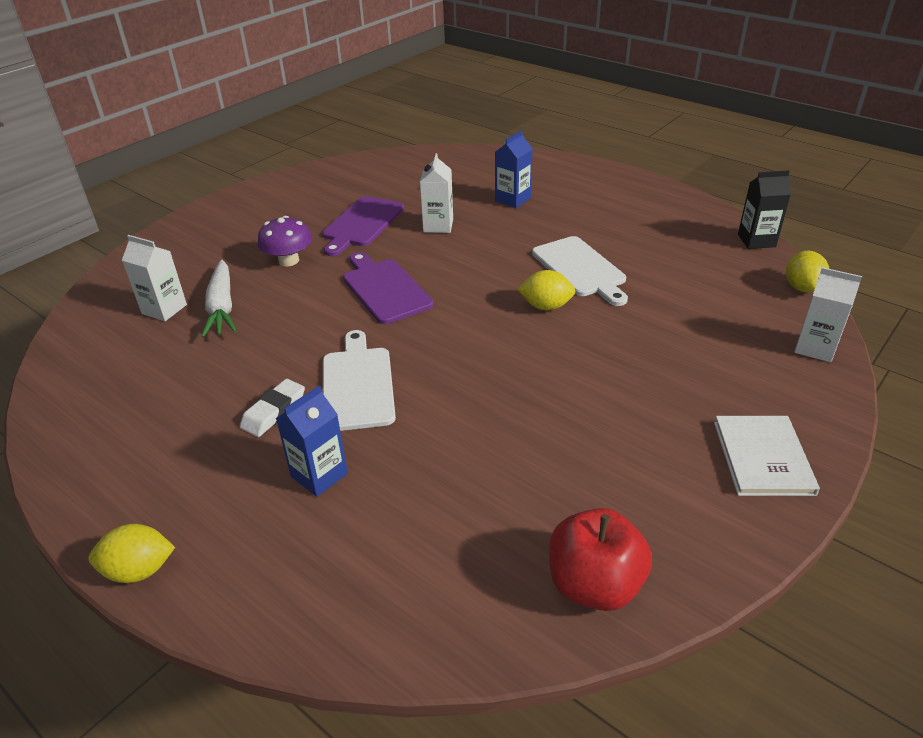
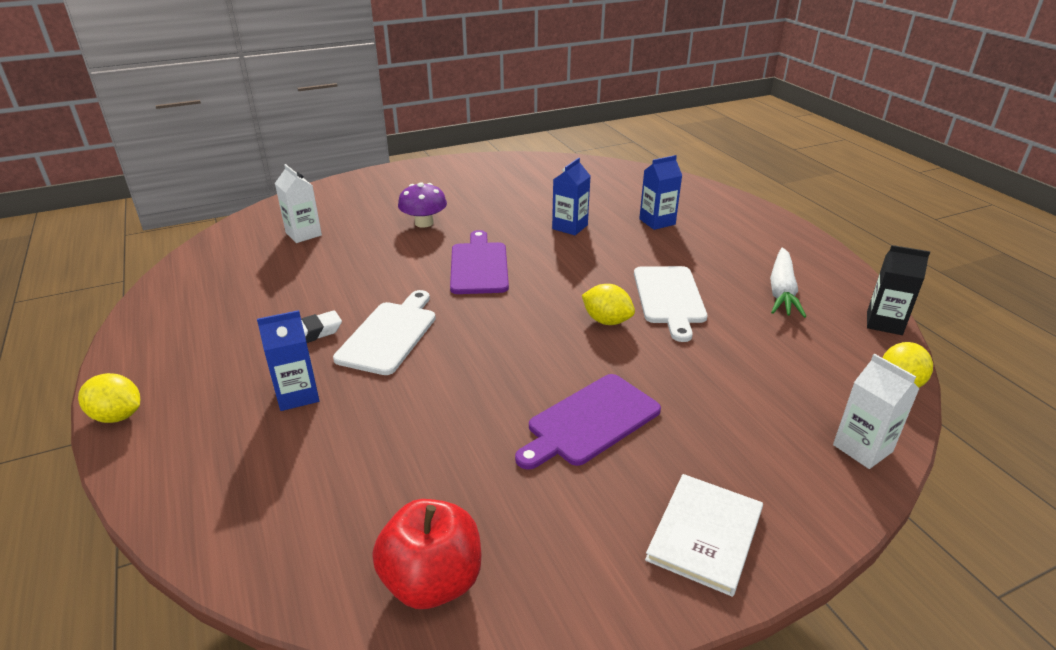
camera: 25 degrees right, 5 degrees down
white carrot [202,260,237,337] -> white carrot moved to [770,248,807,318]
purple cutting board [322,196,404,256] -> purple cutting board moved to [515,374,661,470]
white carton [420,153,453,233] -> blue carton [552,158,590,235]

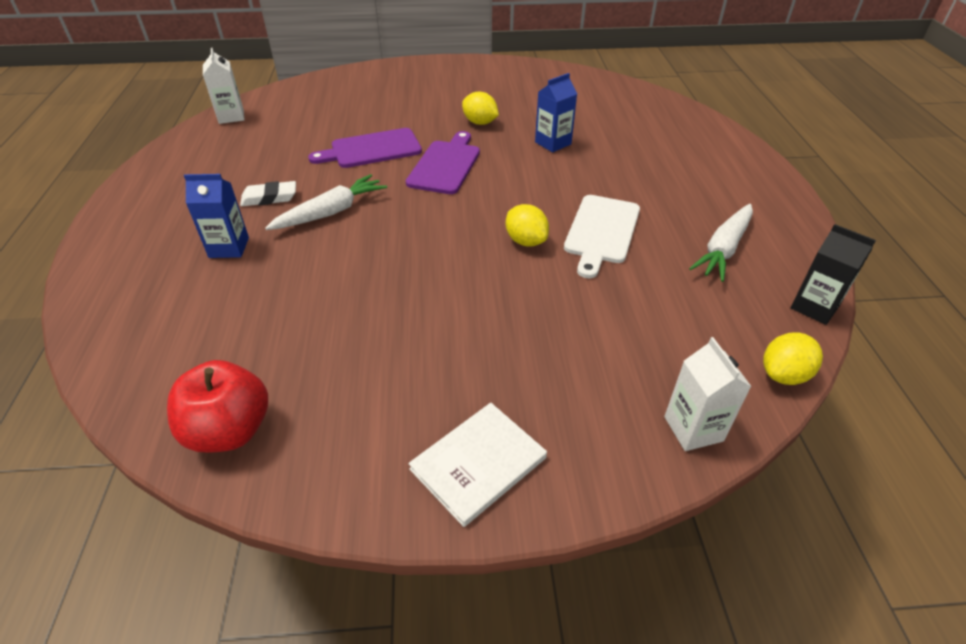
camera: 20 degrees right, 10 degrees up
yellow lemon [78,373,140,423] -> yellow lemon moved to [462,92,499,125]
white carton [275,164,322,243] -> white carton moved to [203,48,244,124]
white cutting board [333,290,436,375] -> white carrot [265,174,387,230]
purple mushroom [398,182,447,228] -> none
purple cutting board [515,374,661,470] -> purple cutting board moved to [308,128,422,168]
blue carton [639,155,682,230] -> none

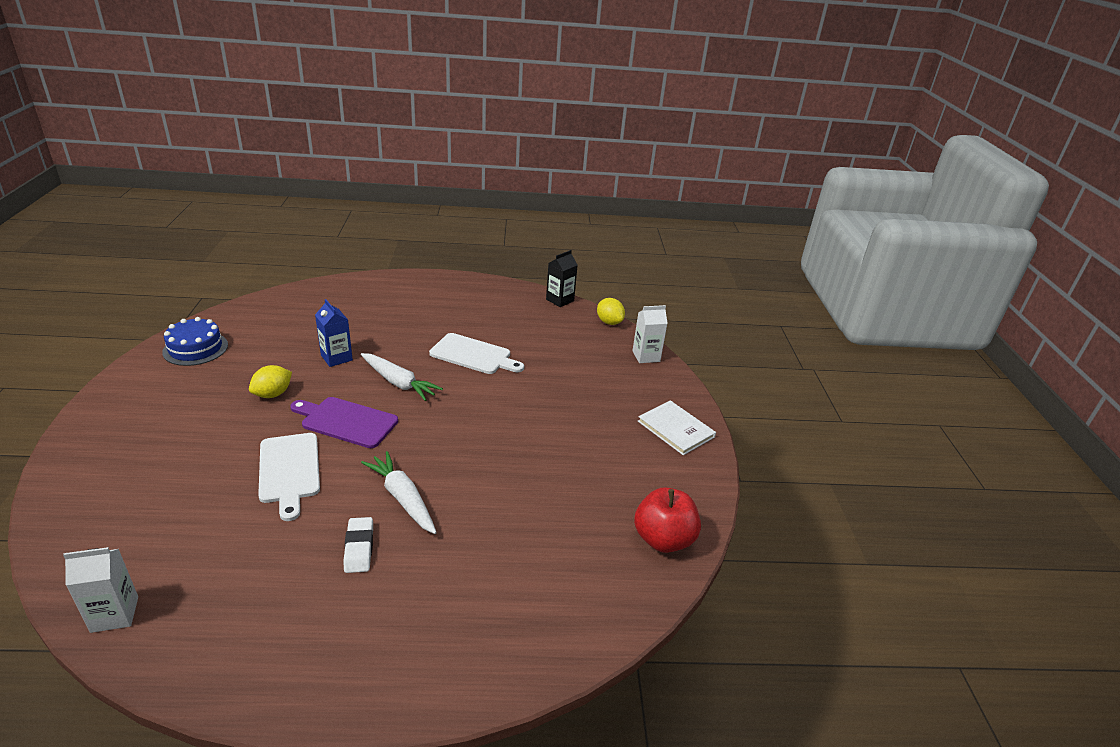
camera: 90 degrees left, 10 degrees down
blue carton [184,174,249,258] -> none
purple cutting board [308,128,422,168] -> white cutting board [258,433,320,521]
yellow lemon [506,204,549,247] -> none
white carrot [689,204,753,282] -> white carrot moved to [361,353,443,401]
none -> blue cake [162,317,228,366]

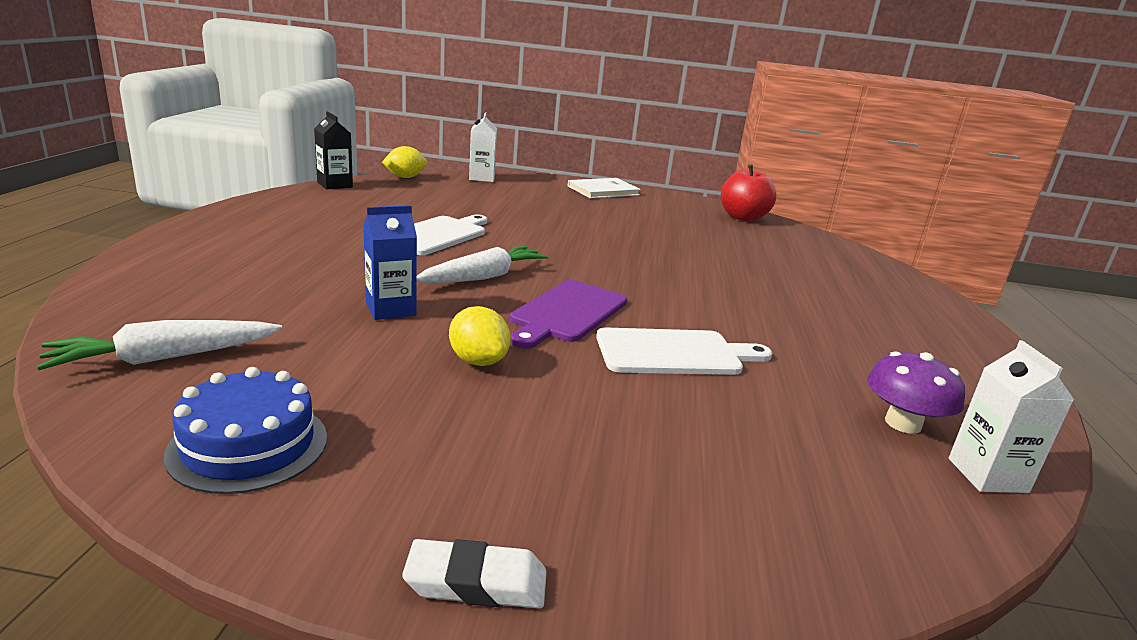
camera: 80 degrees left, 10 degrees down
white eraser [344,517,373,573] -> white eraser moved to [402,539,547,608]
white carrot [361,451,437,534] -> white carrot moved to [36,320,283,371]
none -> purple mushroom [867,351,965,434]

